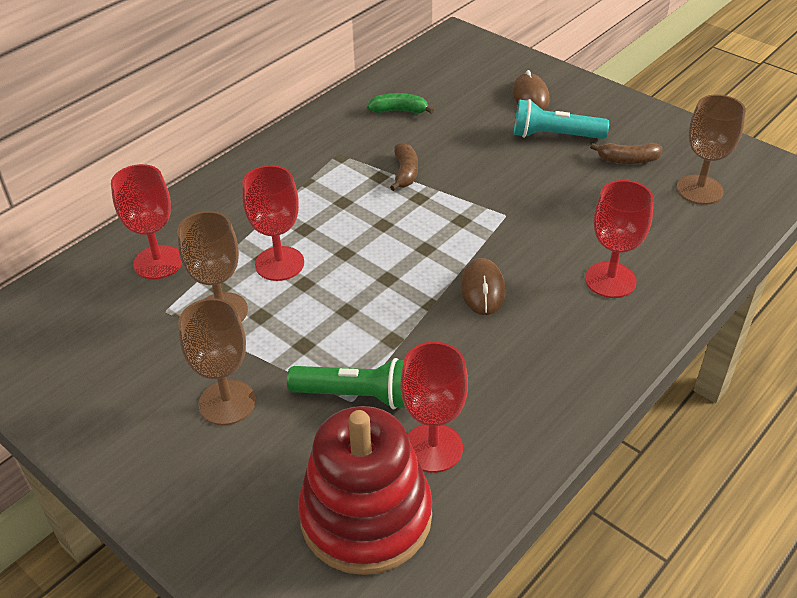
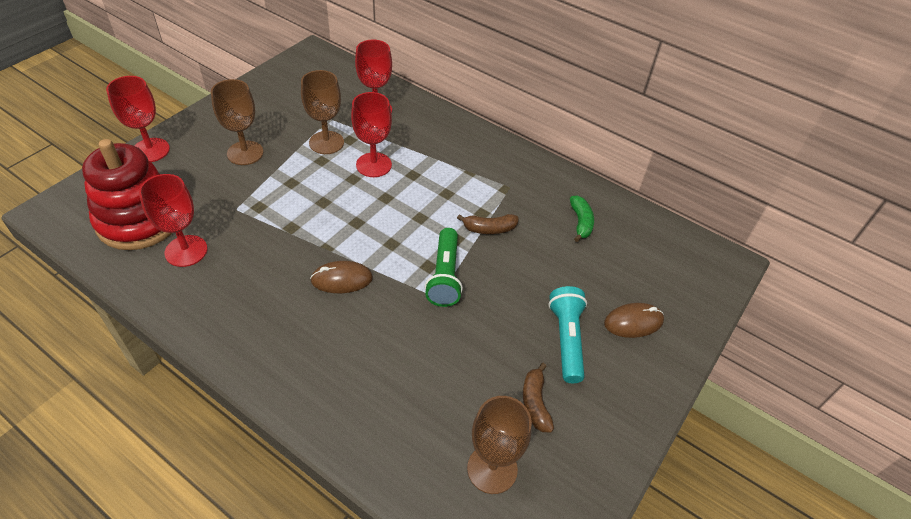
camera: 80 degrees right, 5 degrees up
green flashlight [287,358,405,409] -> green flashlight moved to [425,228,463,307]
red goblet [585,180,654,298] -> red goblet moved to [106,76,170,162]

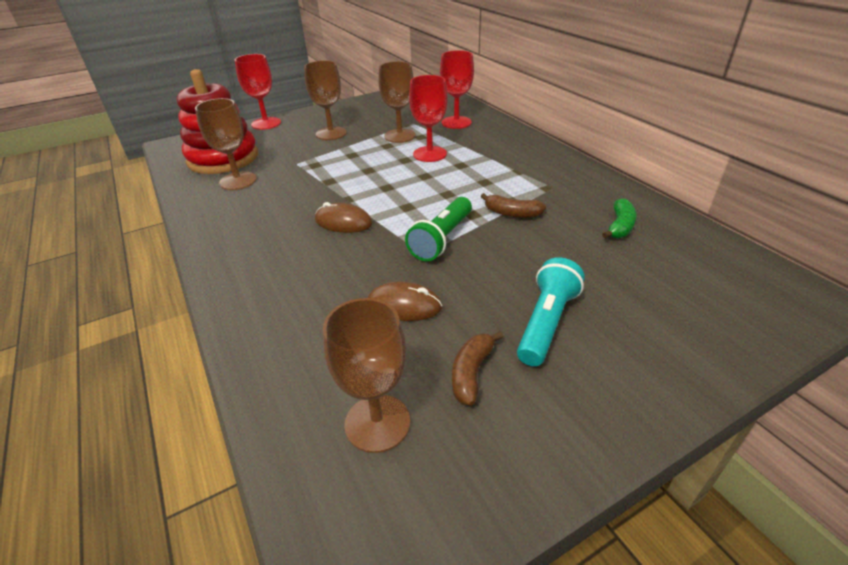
camera: 30 degrees right, 10 degrees down
red goblet [139,174,207,267] -> brown goblet [195,98,257,190]
brown mouse [604,303,664,338] -> brown mouse moved to [368,282,442,321]

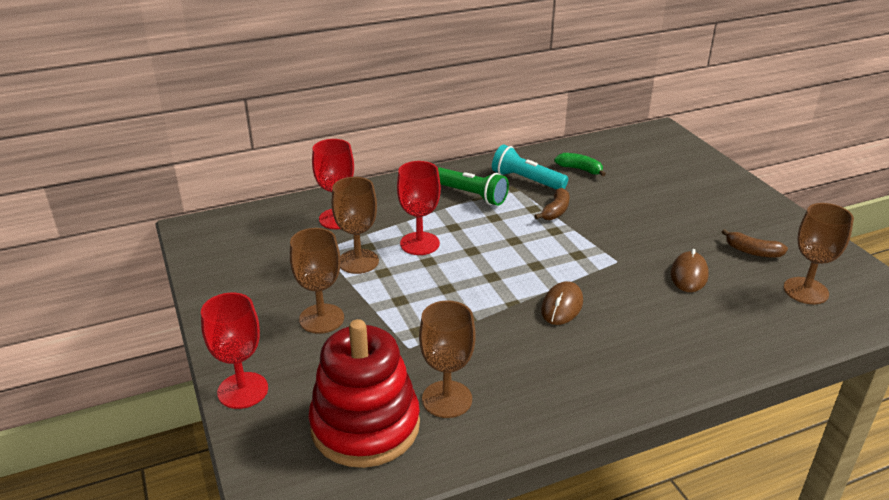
camera: 85 degrees left, 5 degrees down
green flashlight [405,197,472,261] -> green flashlight moved to [438,168,509,206]
turquoise flashlight [517,257,585,366] -> turquoise flashlight moved to [492,144,568,190]

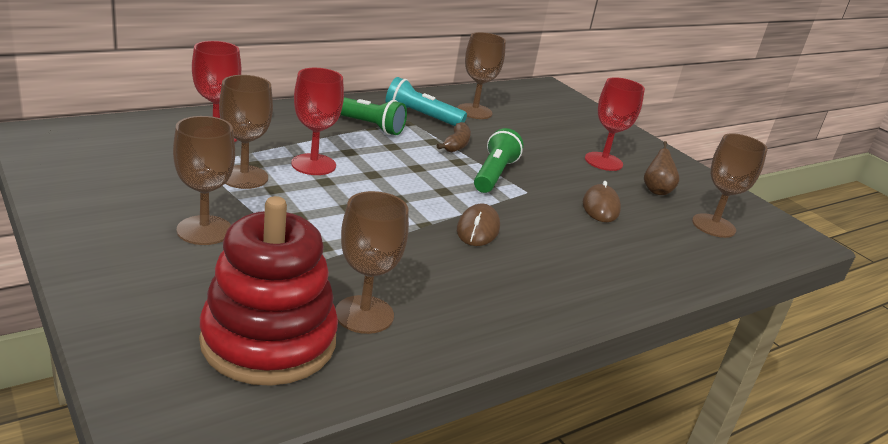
camera: 15 degrees left, 5 degrees down
red goblet [201,293,268,409] -> red goblet moved to [585,77,645,171]
green banana [554,153,606,177] -> brown goblet [457,32,506,119]
brown banana [722,229,788,258] -> brown pear [644,141,679,195]
none -> green flashlight [474,128,523,193]

